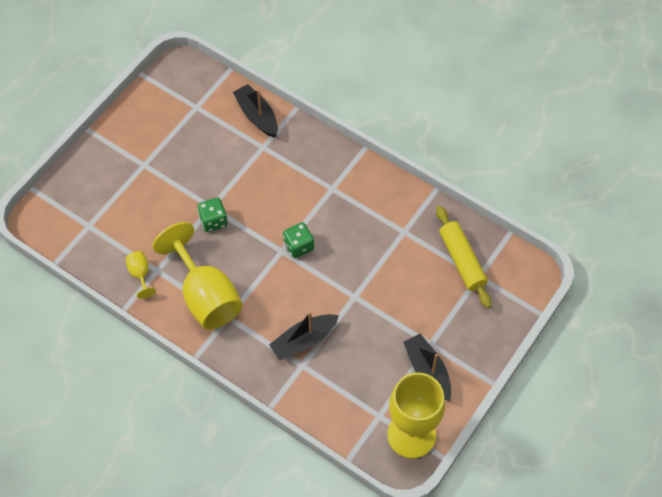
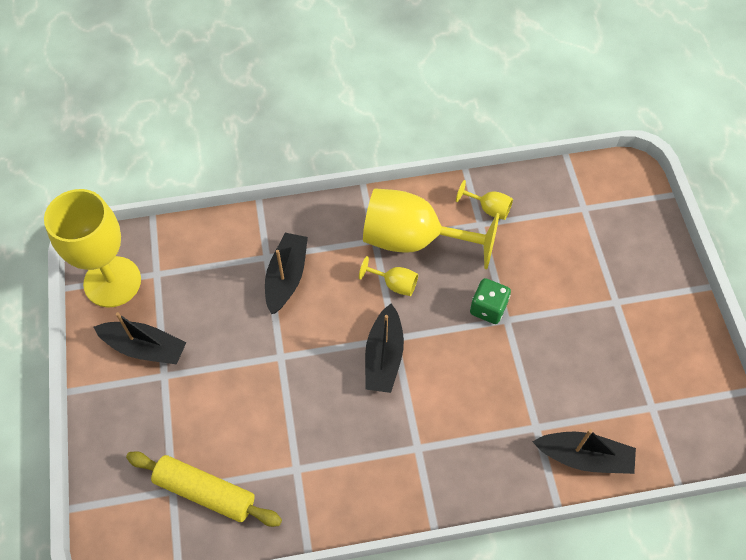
camera: 135 degrees right, 0 degrees up
green dice [283,222,314,258] -> black boat [365,304,404,393]
none -> yellow goblet [359,256,418,296]

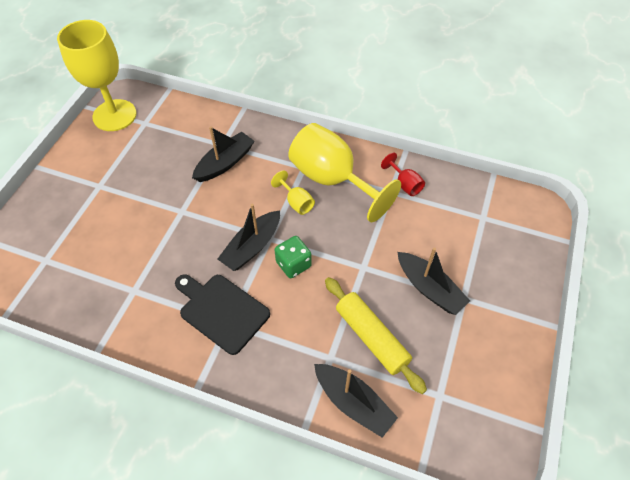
camera: 30 degrees right, 5 degrees down
black boat [94,312,187,365] -> black boat moved to [398,247,470,315]
yellow rolling pin [126,451,282,527] -> yellow rolling pin moved to [325,277,427,394]
yellow goblet [456,180,513,220] -> red goblet [381,153,425,196]
green dice [470,278,511,324] -> green dice moved to [275,236,312,278]
none -> black cutting board [175,274,270,355]

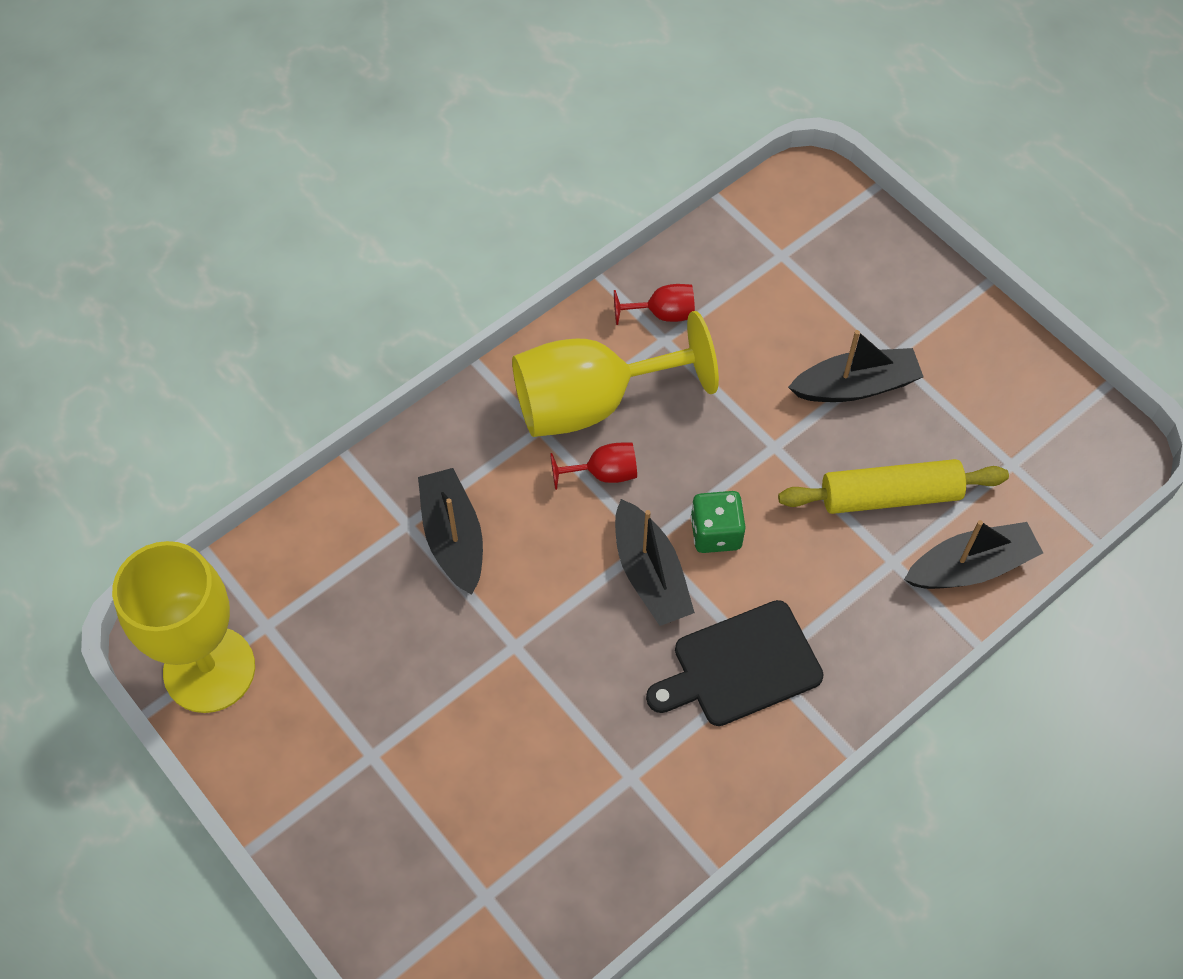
camera: 60 degrees left, 5 degrees up
yellow goblet [271,171,315,215] -> red goblet [550,443,637,490]

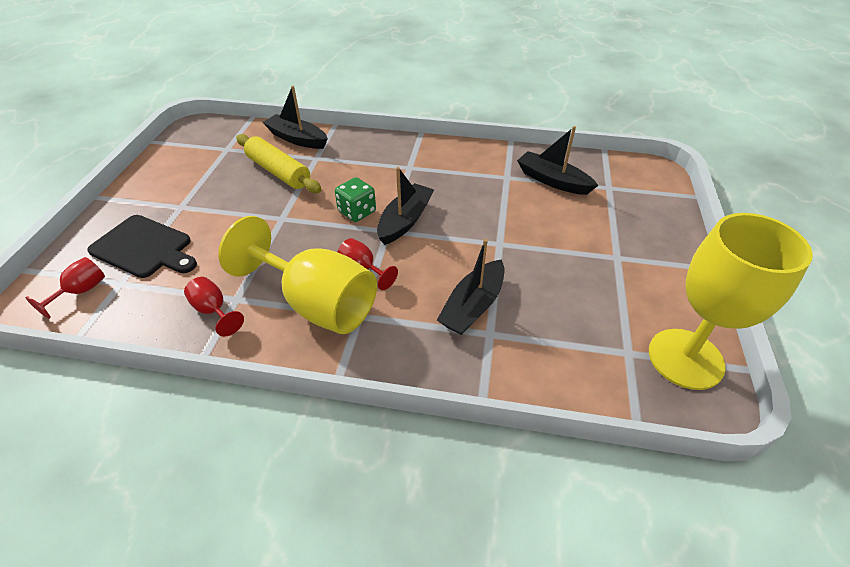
camera: 130 degrees left, 15 degrees down
black cutting board [646,600,824,726] -> black cutting board moved to [87,215,197,278]
black boat [788,330,924,402] -> black boat moved to [517,126,598,195]
none -> red goblet [25,257,105,319]

